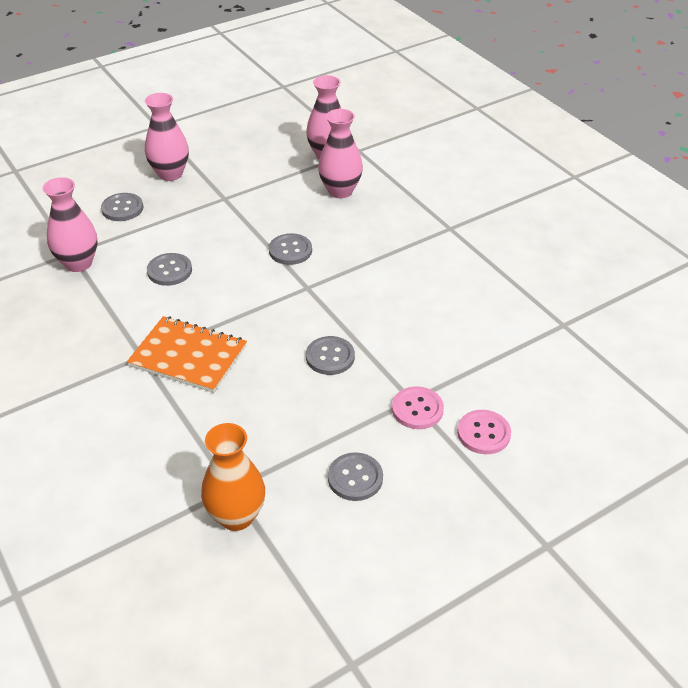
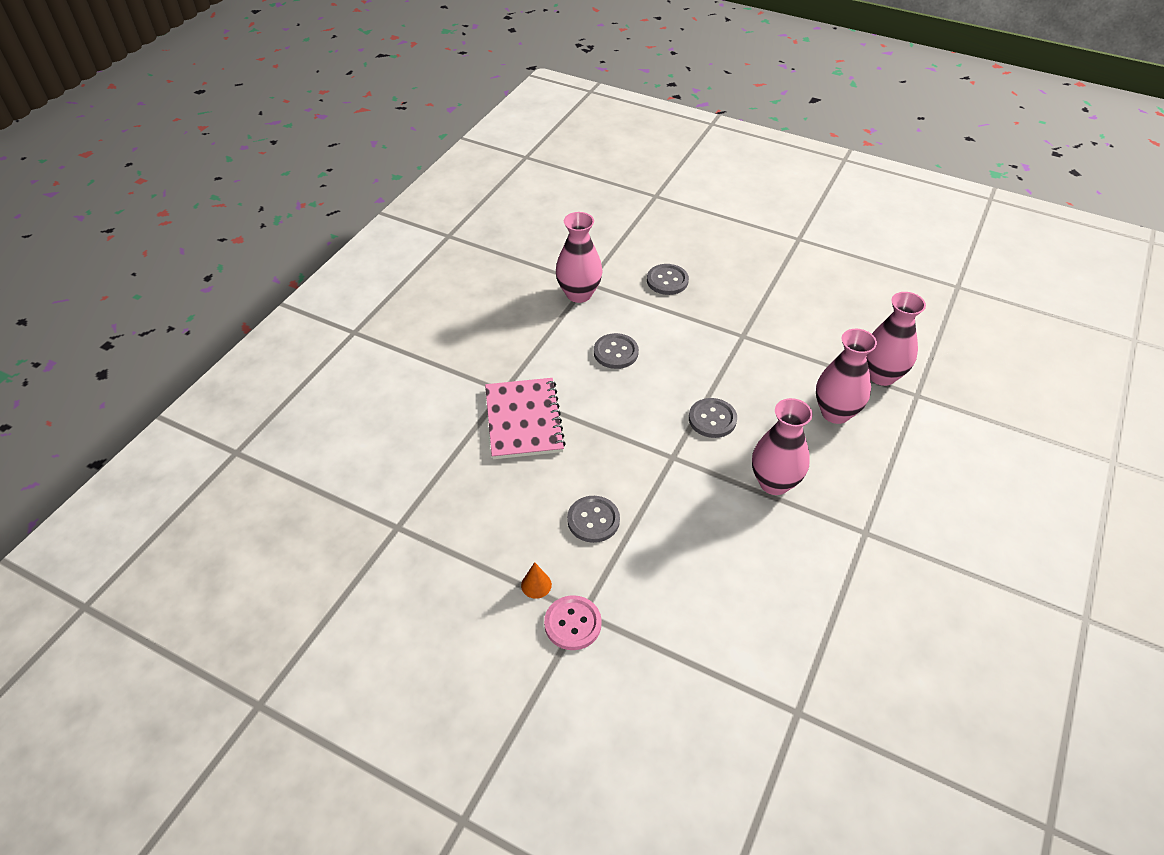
camera: 60 degrees right, 5 degrees up
orange notebook [127,316,247,393] -> pink notebook [485,378,566,459]
pink vase [145,93,189,181] -> pink vase moved to [752,398,813,495]
orange vase [201,423,265,531] -> none
grey button [328,452,383,501] -> none
pink button [457,410,511,454] -> none
none -> orange cone [521,562,552,599]

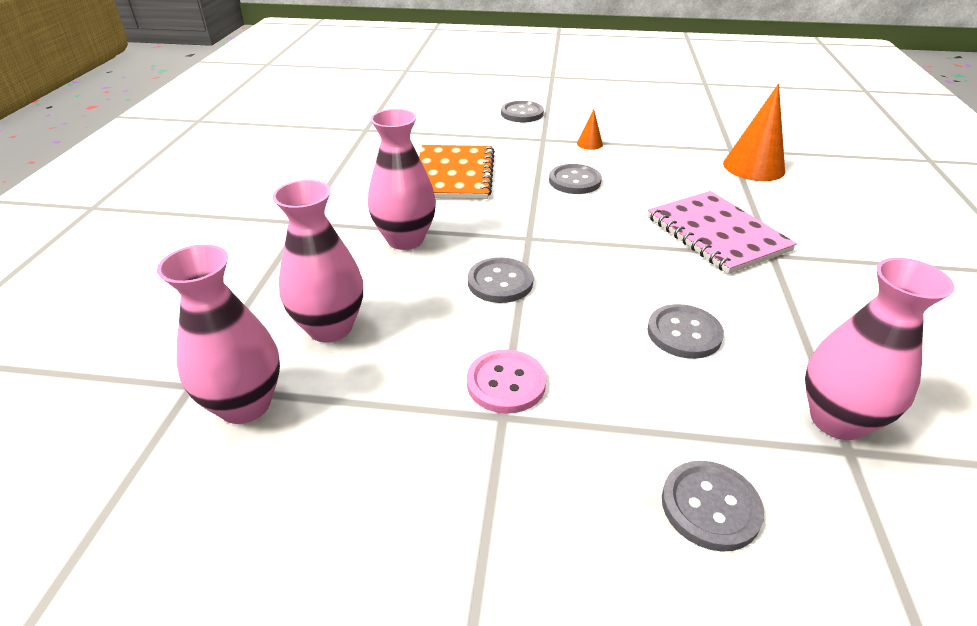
camera: 160 degrees right, 10 degrees down
pink button [544,595,602,650] -> pink button moved to [467,350,546,414]
none -> orange notebook [419,145,495,199]
none -> grey button [501,101,544,122]
none -> orange cone [723,84,785,181]

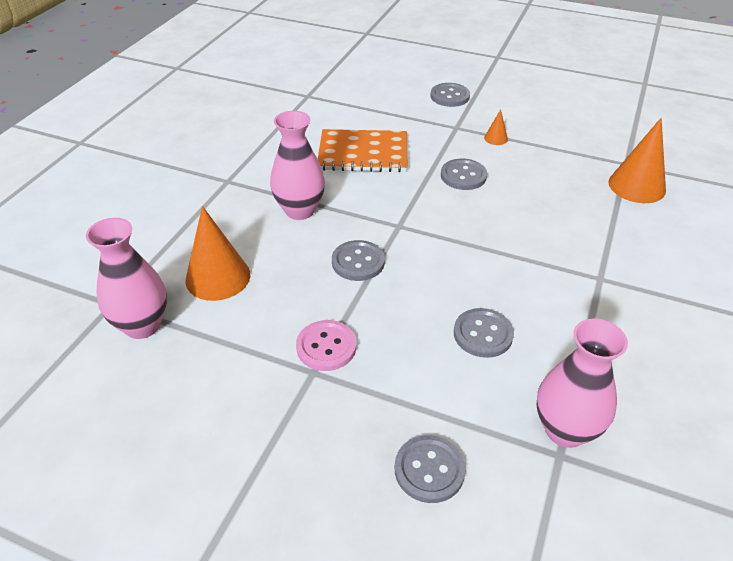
camera: 15 degrees right, 5 degrees up
pink vase [272,180,363,343] -> orange cone [185,206,250,301]
orange notebook [419,145,495,199] -> orange notebook turned 75 degrees clockwise [318,129,407,172]
pink notebook [648,191,797,274] -> none

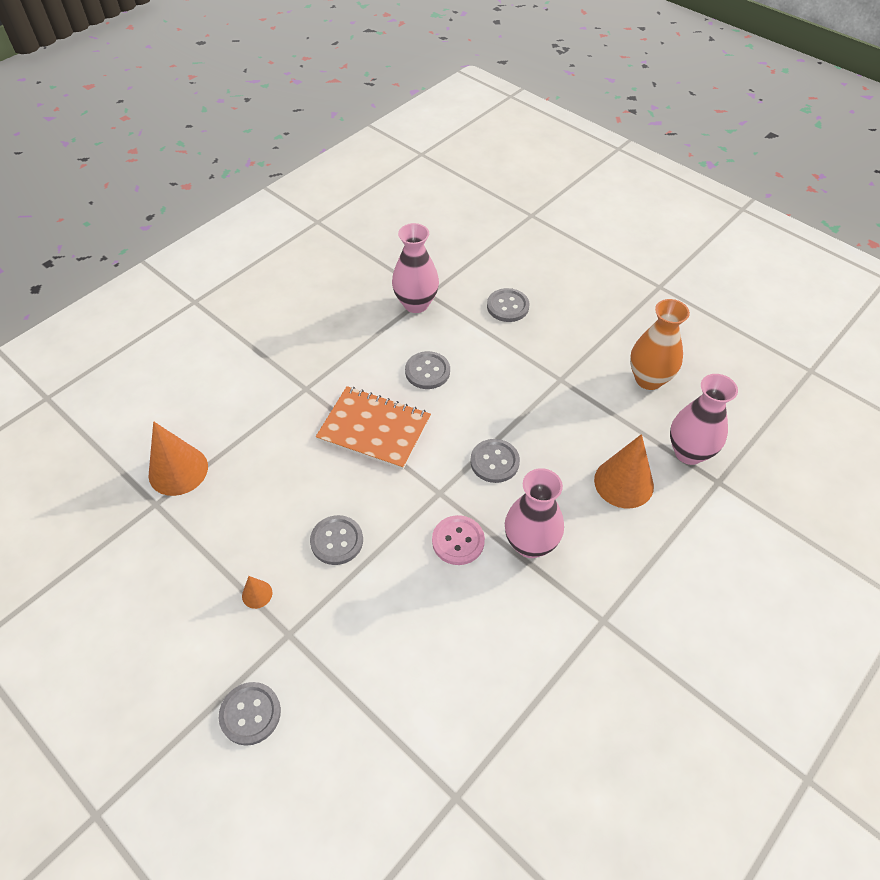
camera: 160 degrees left, 10 degrees up
pink button [296,320,356,371] -> pink button moved to [432,515,485,565]
orange notebook [318,129,407,172] -> orange notebook moved to [316,386,431,470]
none -> orange vase [630,299,690,390]

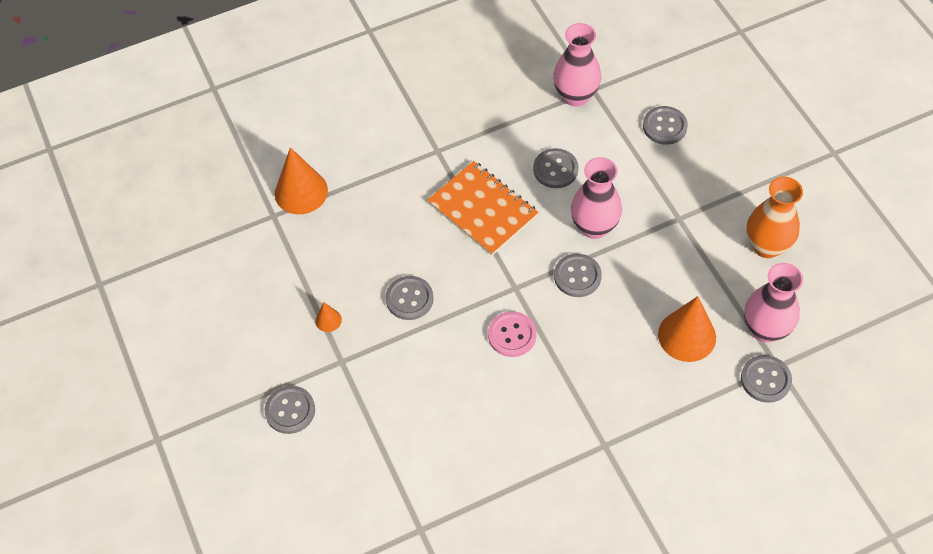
camera: 25 degrees right, 5 degrees up
pink vase [505,468,564,558] -> pink vase moved to [571,157,622,239]
none -> grey button [741,355,792,403]

